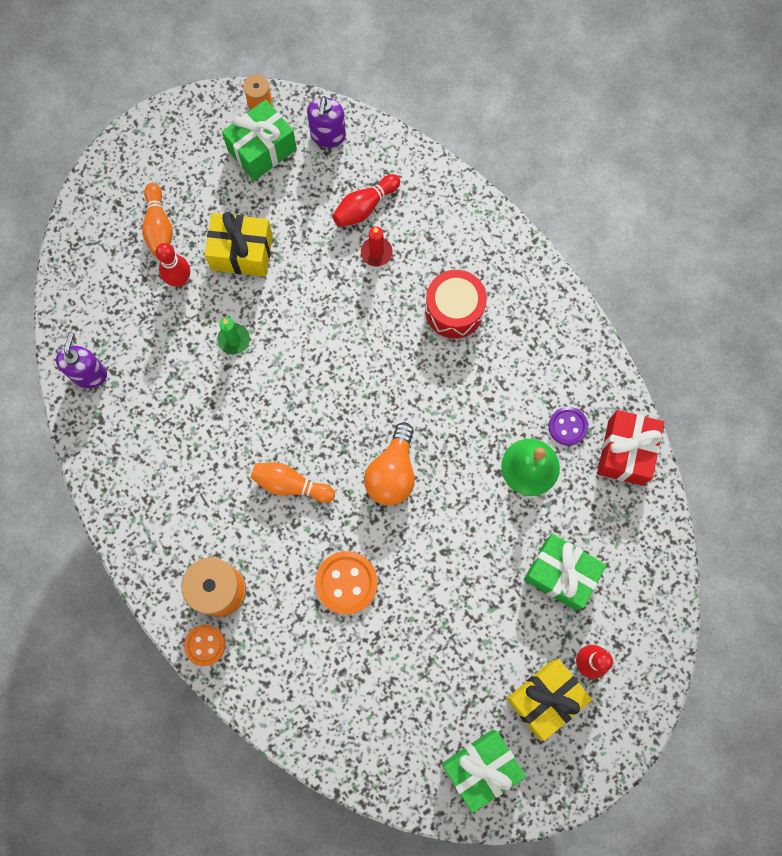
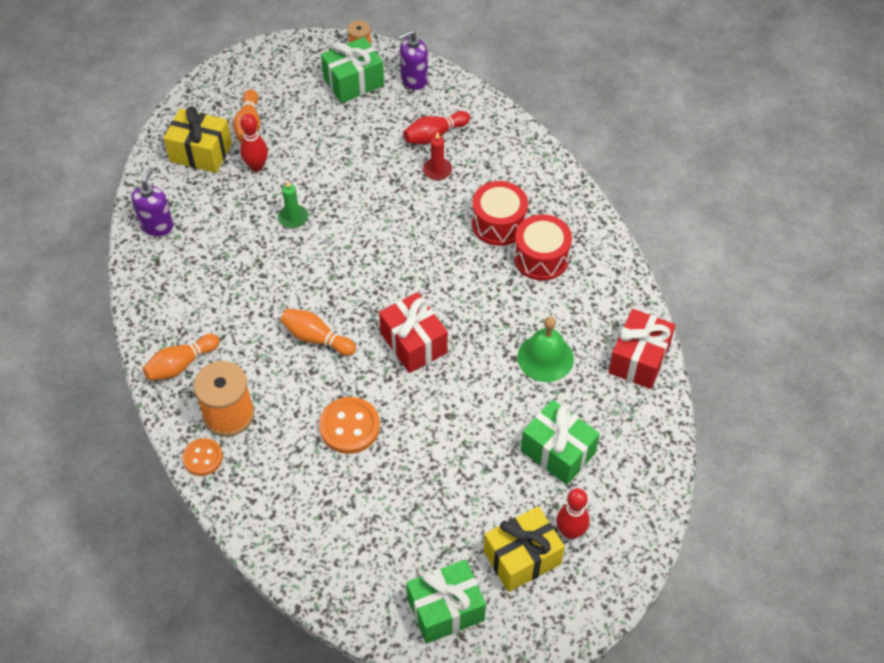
camera: 10 degrees right, 20 degrees down
yellow gift [205,212,273,277] -> yellow gift moved to [164,106,232,173]
purple soap dispenser [307,96,346,147] -> purple soap dispenser turned 45 degrees clockwise [397,30,428,90]
orange light bulb [364,422,415,506] -> red gift [379,292,448,373]
purple button [549,407,588,446] -> none
none -> orange bowling pin [142,334,220,381]
none -> red drum [514,214,572,281]

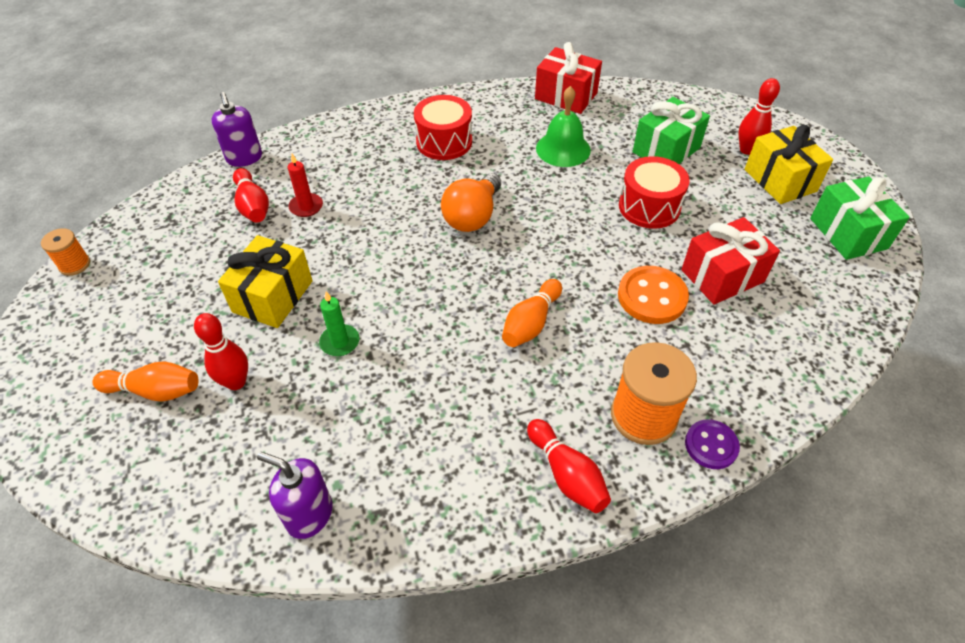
camera: 85 degrees left, 5 degrees down
orange bowling pin [142,334,220,381] -> red bowling pin [527,419,611,513]
yellow gift [164,106,232,173] -> yellow gift moved to [218,235,313,328]
orange button [182,438,223,476] -> purple button [685,419,740,469]
green gift [321,37,384,103] -> none
red gift [379,292,448,373] -> red gift moved to [681,217,780,304]
purple soap dispenser [397,30,428,90] -> purple soap dispenser moved to [212,92,262,167]
red drum [472,181,528,246] -> red drum moved to [619,156,690,229]
none -> orange light bulb [441,173,501,232]

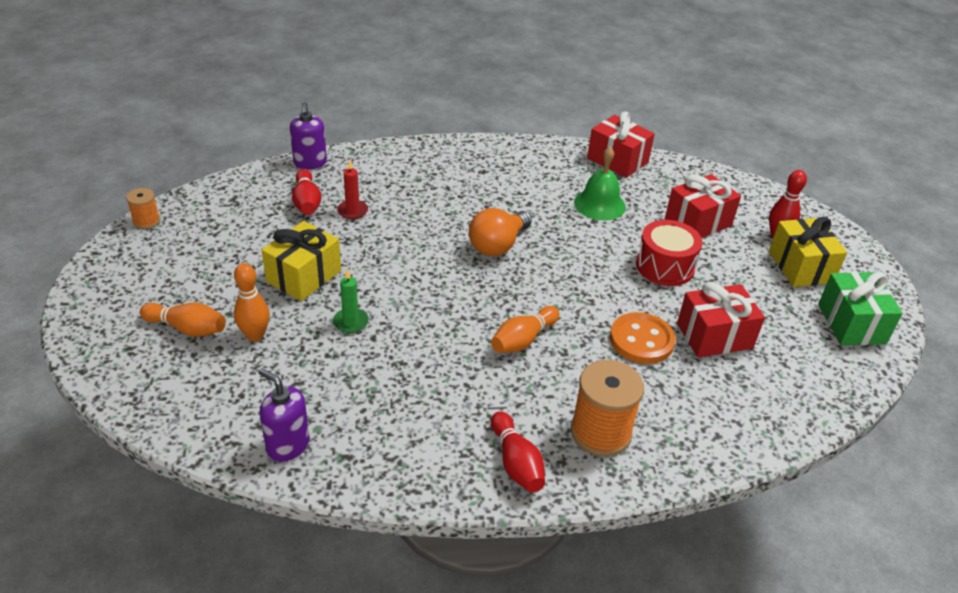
camera: 10 degrees right, 10 degrees down
red bowling pin [194,313,248,390] -> orange bowling pin [234,263,270,341]
red drum [414,95,472,160] -> none
green gift [632,97,710,164] -> red gift [665,174,741,238]
purple button [685,419,740,469] -> none

